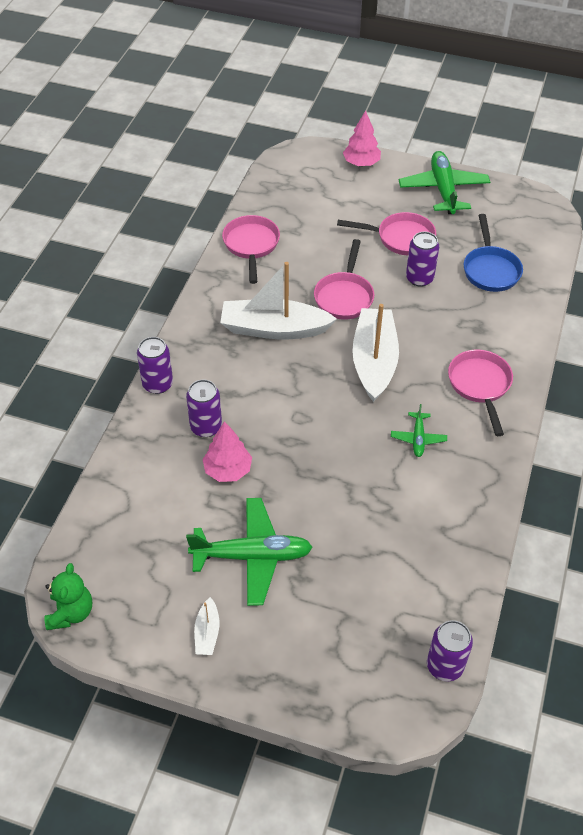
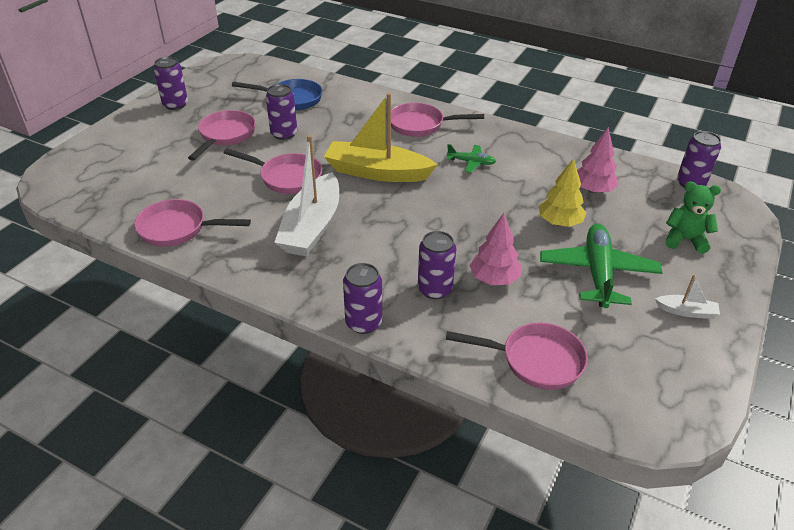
camera: 80 degrees left, 10 degrees down
green teddy bear [44,563,92,630] -> green teddy bear moved to [665,182,721,254]
pink tree [343,110,381,166] -> pink tree moved to [577,127,618,193]
white boat [352,304,399,402] -> yellow boat [324,93,438,182]
green plane [399,151,490,214] -> purple can [154,57,188,110]
none -> pink pan [446,322,588,390]
none -> yellow tree [539,158,586,227]

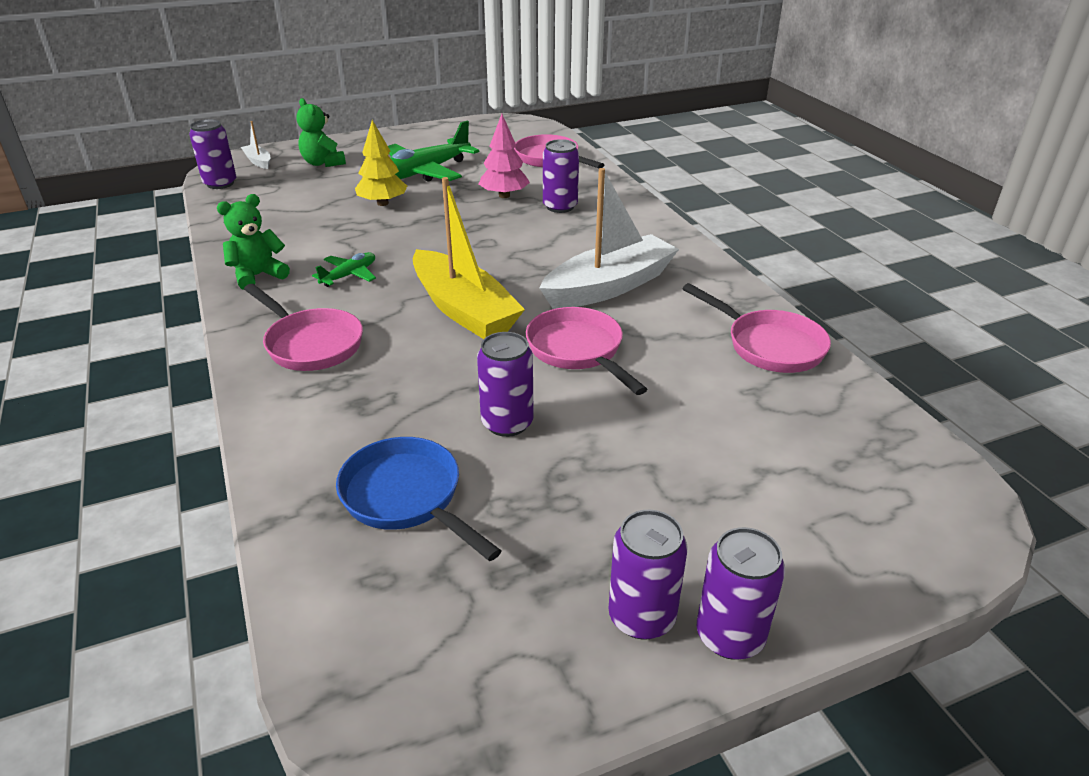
camera: 140 degrees left, 5 degrees down
pink pan [188,110,256,161] -> none
purple can [343,263,382,334] -> purple can moved to [697,527,785,660]
green plane [447,144,496,173] -> green plane turned 75 degrees clockwise [312,252,376,287]
pink tree [577,127,618,193] -> none
white boat [655,274,720,319] -> white boat moved to [241,121,270,169]
none -> green teddy bear [217,194,290,290]

